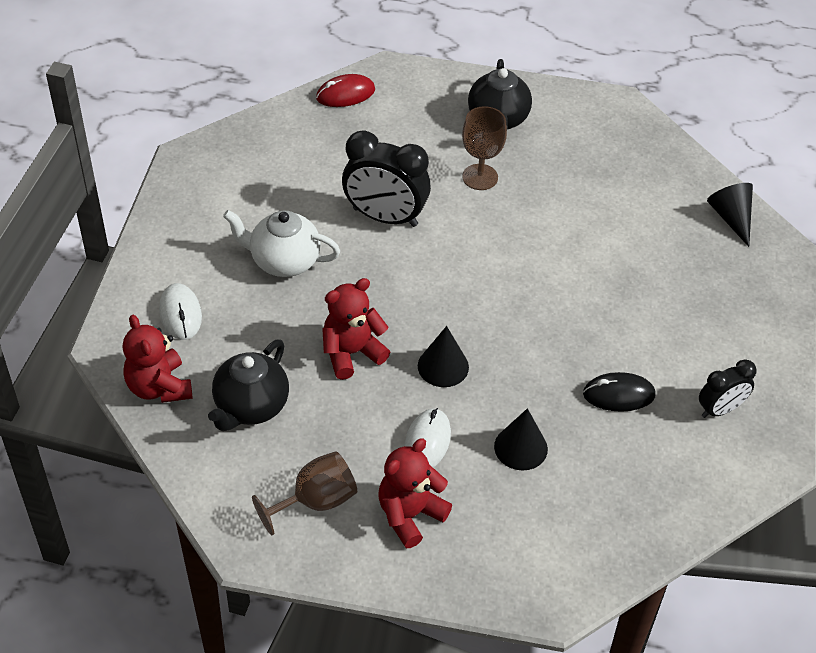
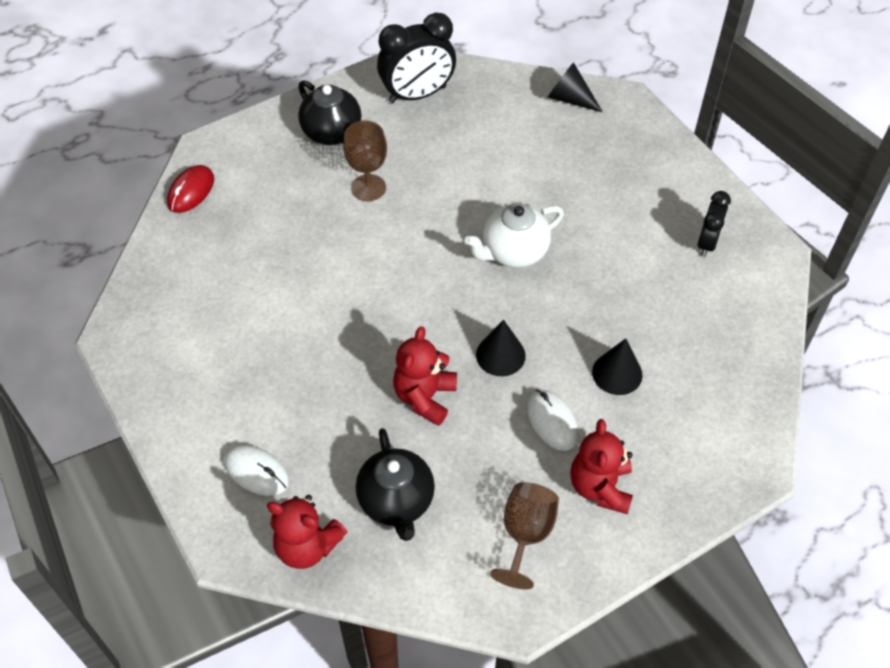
camera: 40 degrees left, 5 degrees up
white teapot [223,210,340,277] -> white teapot moved to [464,204,564,268]
black clock [342,130,431,227] -> black clock moved to [377,12,456,103]
black mouse [583,372,656,412] -> none

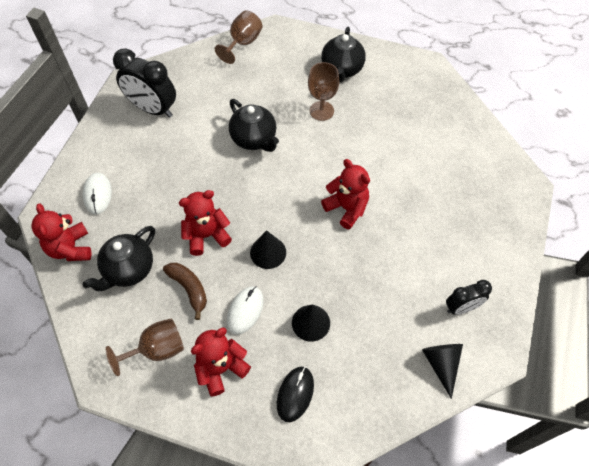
camera: 50 degrees right, 5 degrees up
red mouse [167,165,214,213] -> brown goblet [215,10,263,64]
black clock [377,12,456,103] -> black clock moved to [113,48,176,118]
white teapot [464,204,564,268] -> red teddy bear [321,159,370,229]
black cone [548,62,603,112] -> black cone moved to [422,344,463,399]
none -> brown banana [163,263,207,320]
none -> black teapot [229,99,279,152]
none -> black mouse [277,366,314,422]

